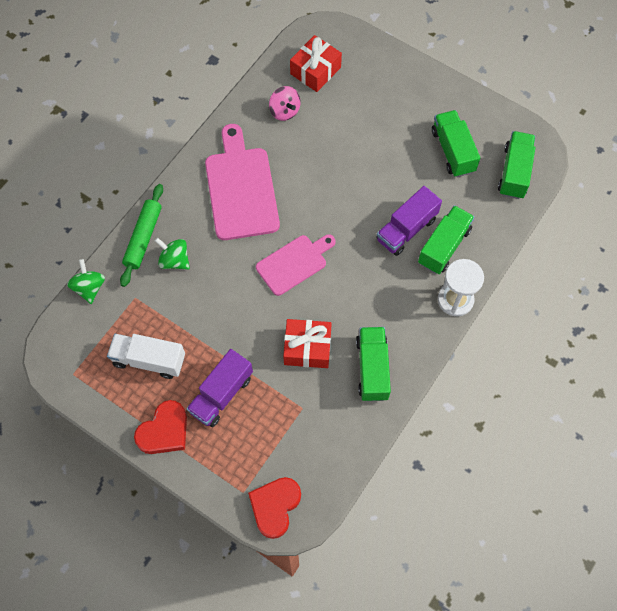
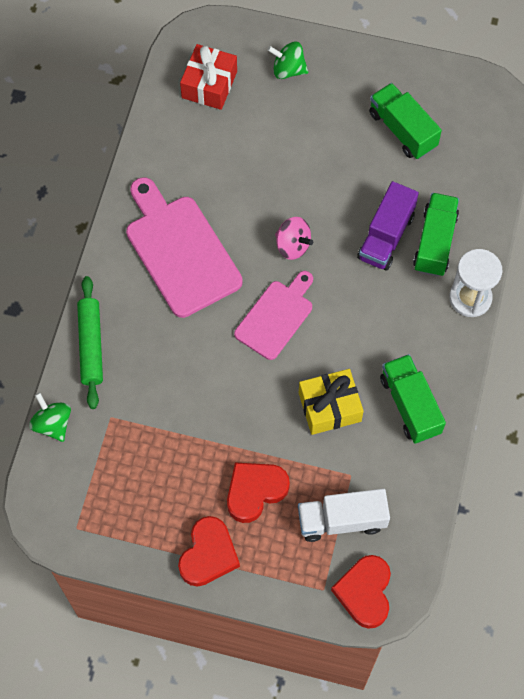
camera: 20 degrees left, 0 degrees up
white truck [107,334,185,379] -> white truck moved to [298,489,390,542]
green spinning top [155,237,190,270] -> green spinning top moved to [267,42,308,79]
purple truck [186,349,253,427] -> red heart [227,463,290,523]
pink spinning top [269,86,301,121] -> pink spinning top moved to [275,217,313,260]
red gift [283,319,332,368] -> yellow gift [299,369,364,435]
green truck [498,131,535,199] -> none

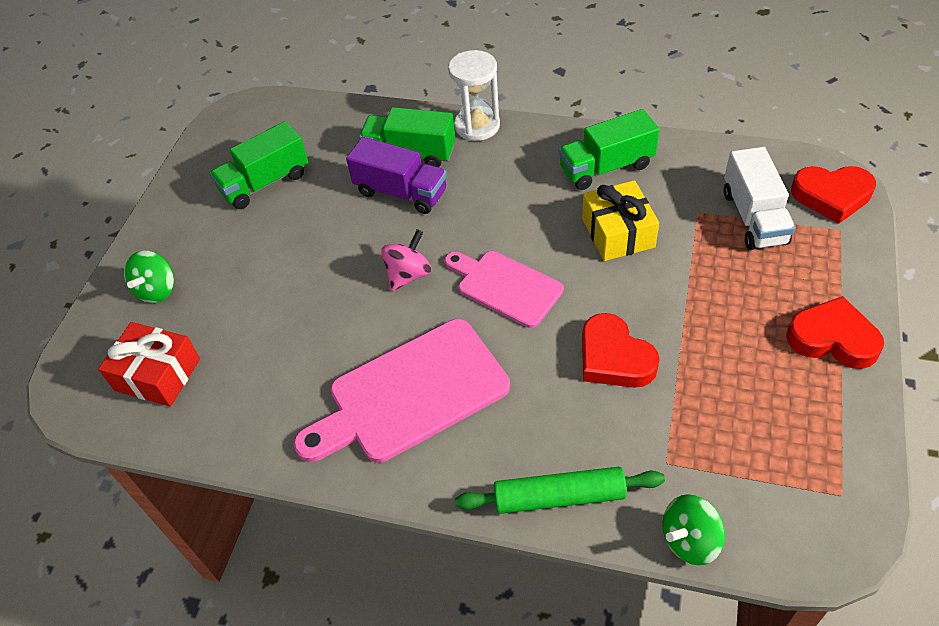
camera: 85 degrees left, 15 degrees down
red heart [227,463,290,523] -> red heart moved to [582,313,660,388]

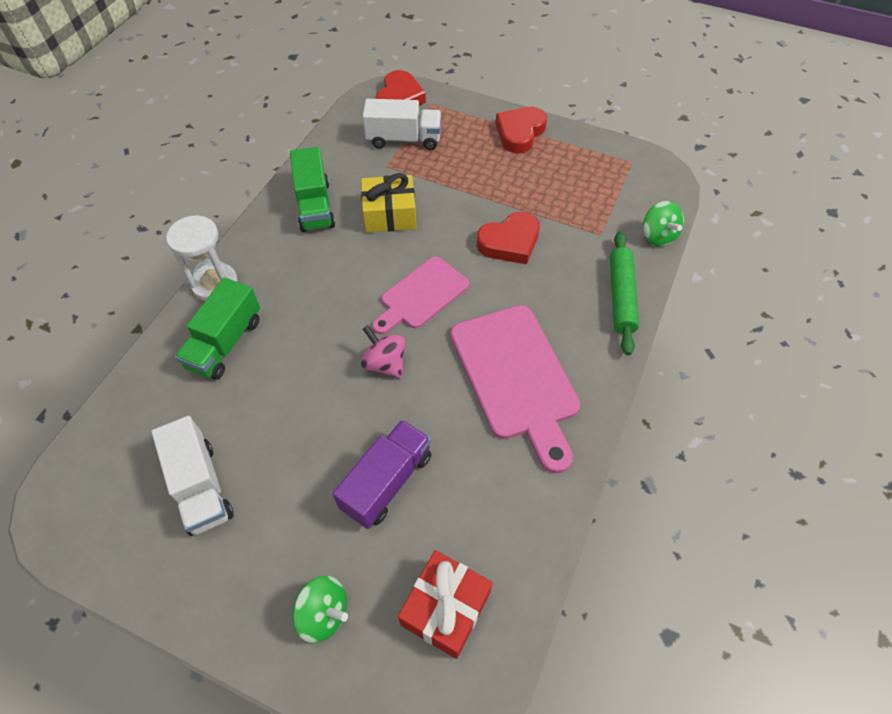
camera: 85 degrees left, 5 degrees up
green truck [210,121,308,209] -> white truck [151,416,234,536]
purple truck [346,137,447,214] -> purple truck moved to [333,419,431,529]

